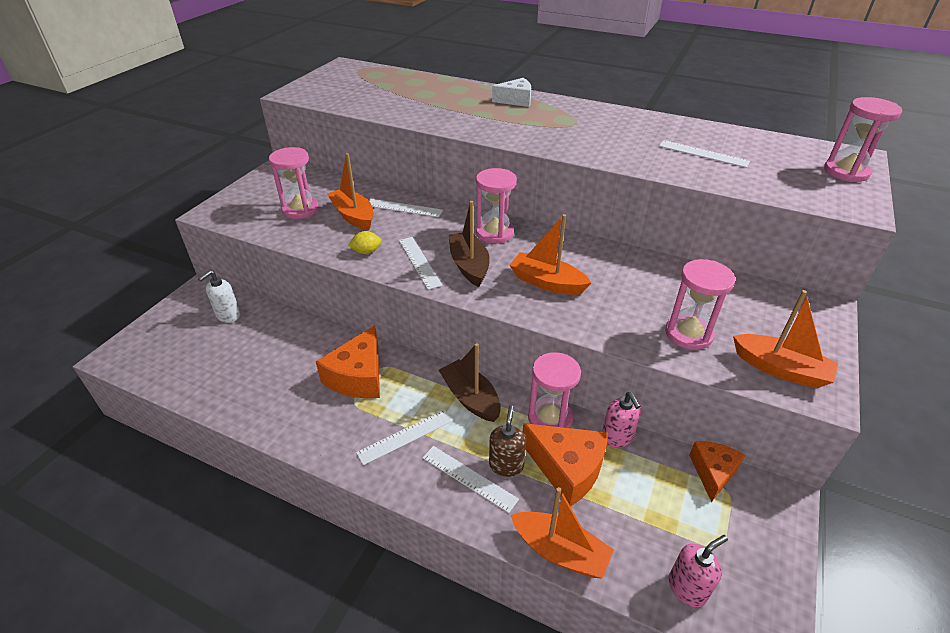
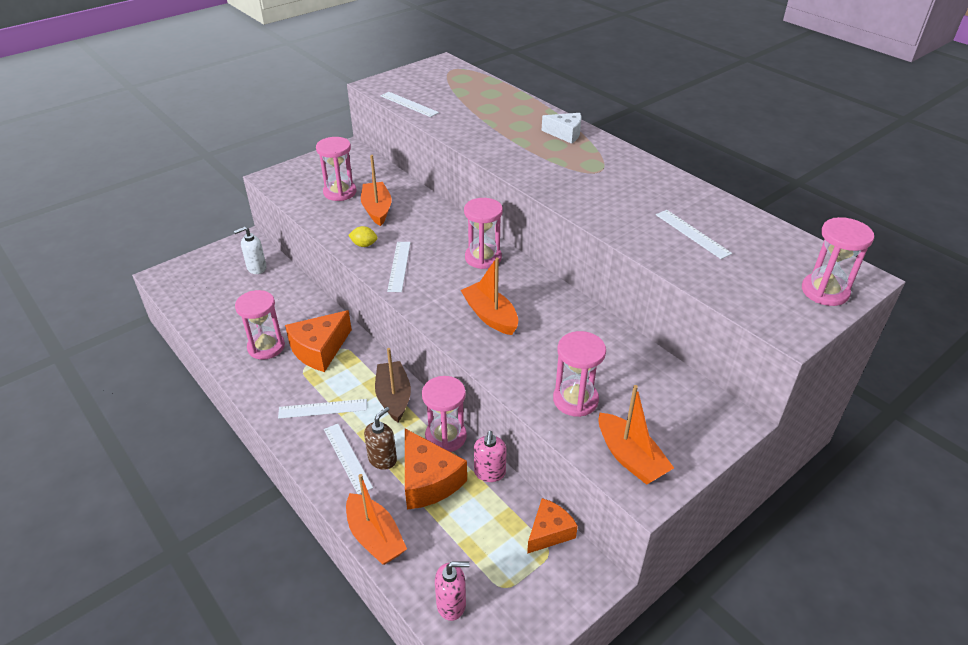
camera: 25 degrees right, 0 degrees up
white ruler [368,199,443,217] -> white ruler moved to [380,92,439,117]
brown boat [449,201,490,287] -> none
none -> pink hourglass [235,290,285,360]

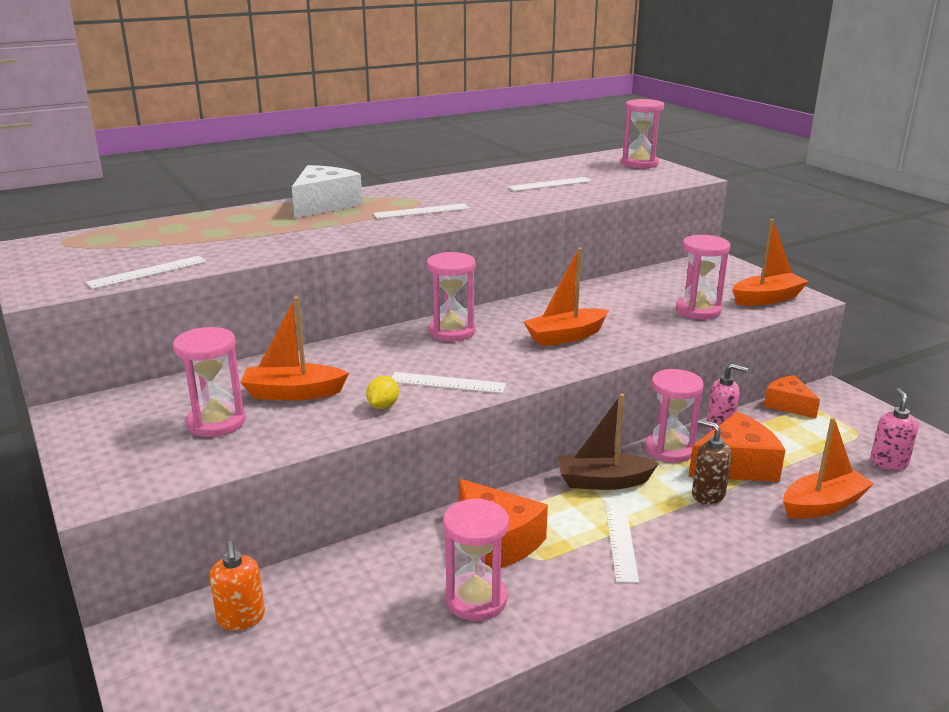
camera: 80 degrees left, 15 degrees down
white soap dispenser [234,227,267,274] -> orange soap dispenser [209,541,265,630]
white ruler [324,424,373,494] -> white ruler moved to [373,203,470,219]
white cheese [542,113,581,144] -> white cheese [292,165,363,218], size x1.54

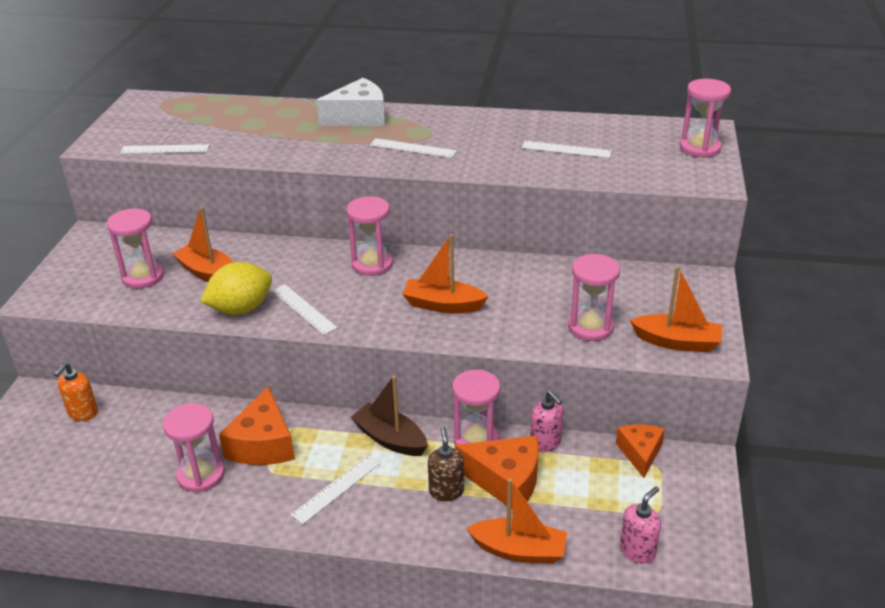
camera: 40 degrees right, 10 degrees up
yellow lemon [366,376,399,409] -> yellow lemon [200,262,272,315], size x2.06

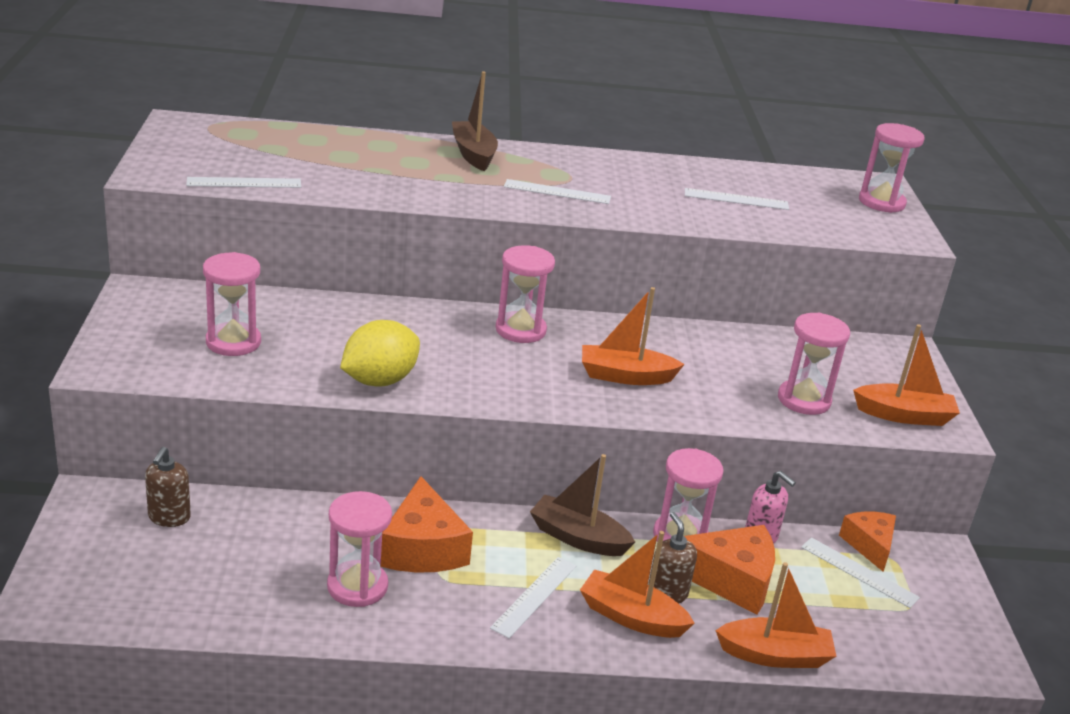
camera: 15 degrees left, 5 degrees down
orange soap dispenser [54,363,98,421] -> brown soap dispenser [145,447,191,527]
orange boat [173,207,233,282] -> orange boat moved to [580,531,695,638]
white ruler [272,284,337,335] -> white ruler moved to [801,537,920,608]
white cheese [316,78,385,126] -> brown boat [452,71,498,171]
pink soap dispenser [620,487,661,564] -> none

